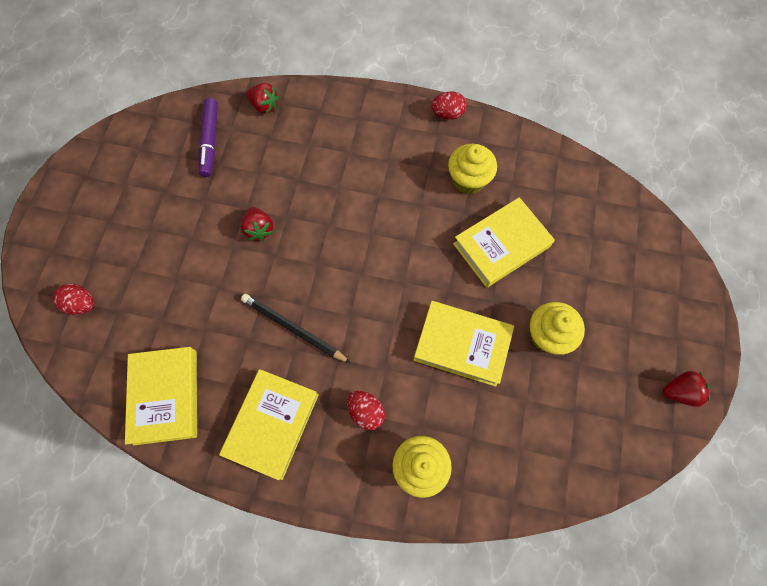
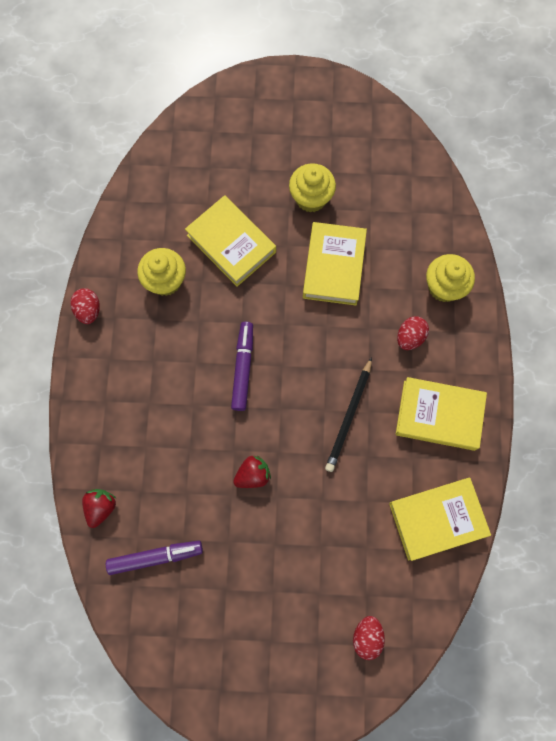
camera: 100 degrees left, 5 degrees up
red strawberry [663,371,710,407] -> none
none -> purple marker [231,322,253,411]

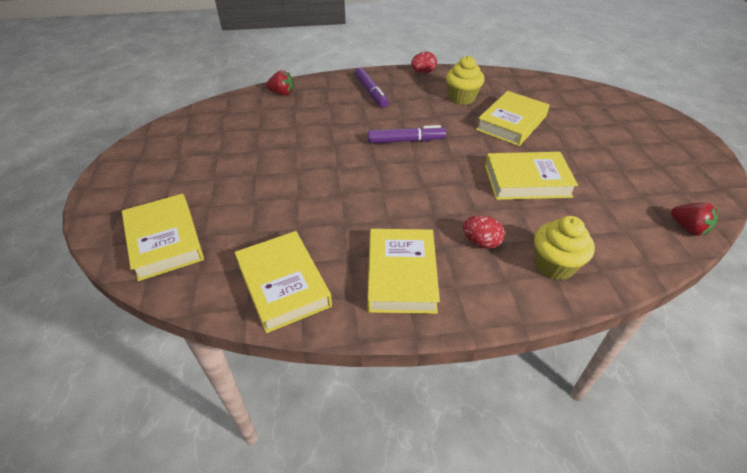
camera: 80 degrees right, 30 degrees down
purple marker [106,541,203,575] -> purple marker moved to [355,68,389,108]
red strawberry [233,456,271,488] -> red strawberry moved to [671,203,718,236]
yellow cupcake [289,163,336,213] -> none
black pencil [325,357,372,472] -> none
red egg [353,616,385,660] -> yellow book [122,194,204,281]

